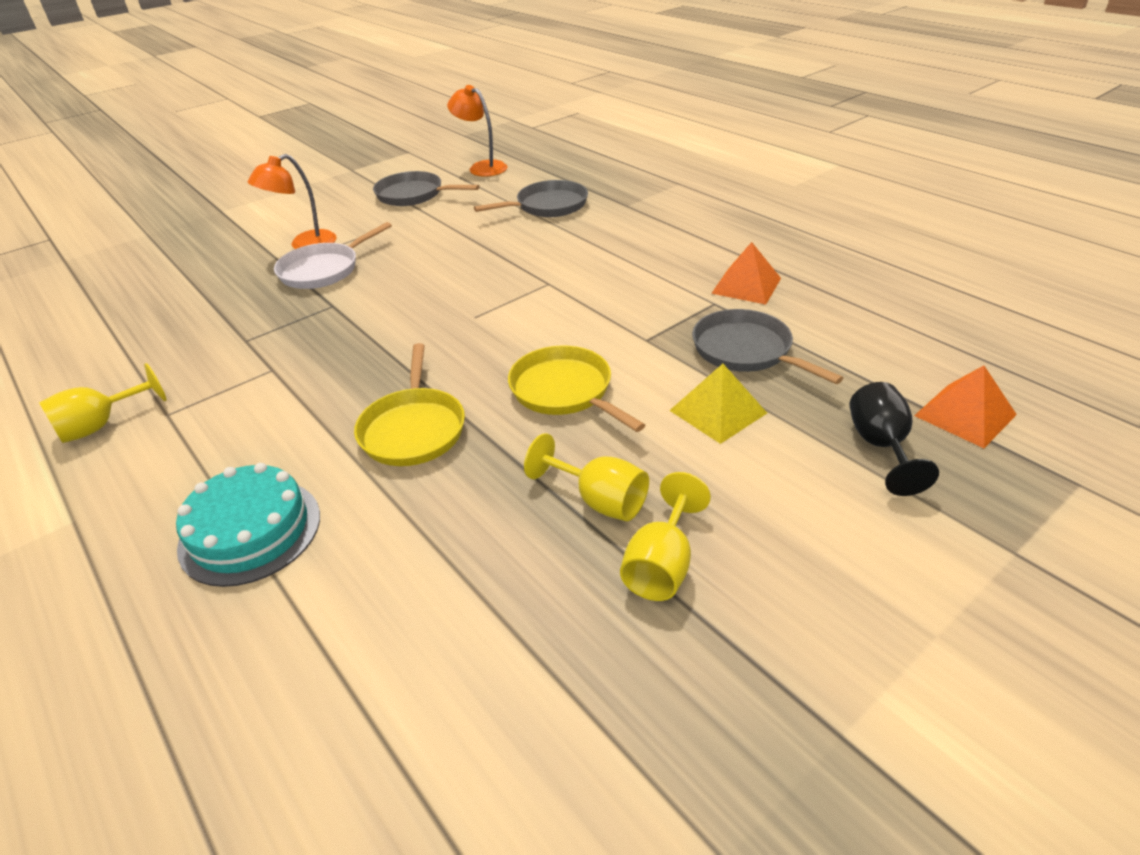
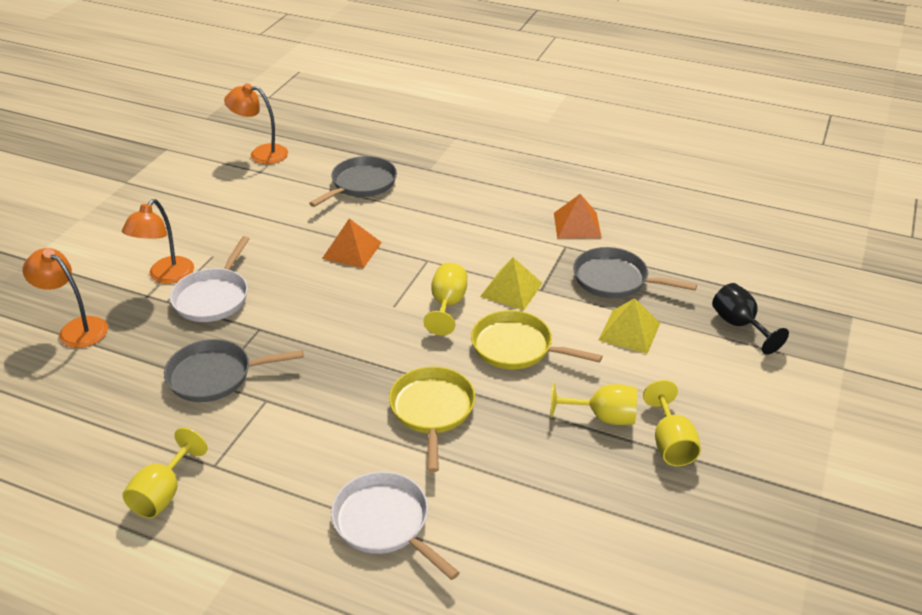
camera: 30 degrees left, 0 degrees up
turquoise cake [176,463,320,587] -> white pan [331,472,460,580]
yellow pan [354,343,465,466] -> yellow pan turned 150 degrees counterclockwise [389,367,475,472]
grey pan [373,171,479,206] -> grey pan moved to [164,339,304,402]
orange pyramid [914,365,1017,448] -> orange pyramid moved to [322,218,382,268]
none -> orange lamp [23,248,108,348]
none -> yellow goblet [424,263,467,335]
none -> yellow pyramid [480,257,542,310]

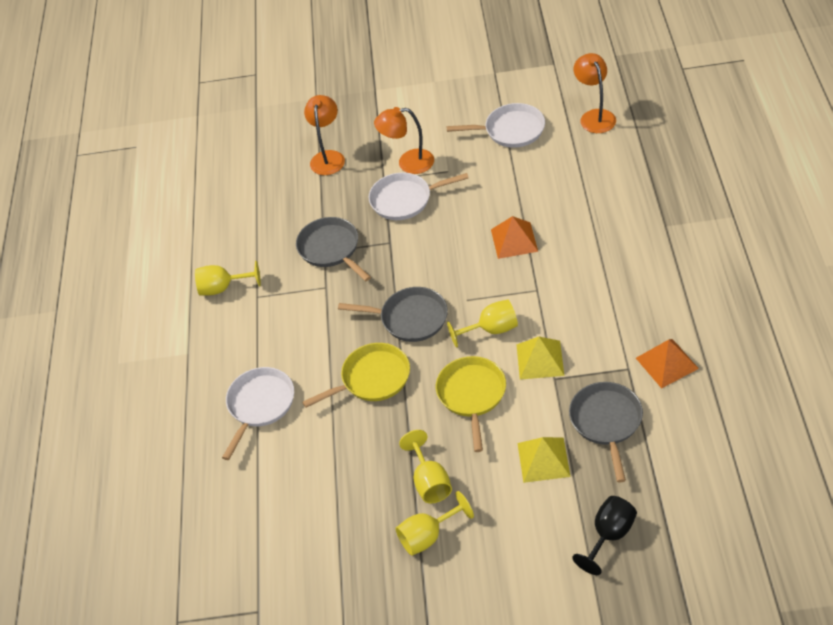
camera: 70 degrees right, 10 degrees up
grey pan [309,156,397,207] -> grey pan moved to [338,287,448,342]
none -> white pan [447,103,545,148]

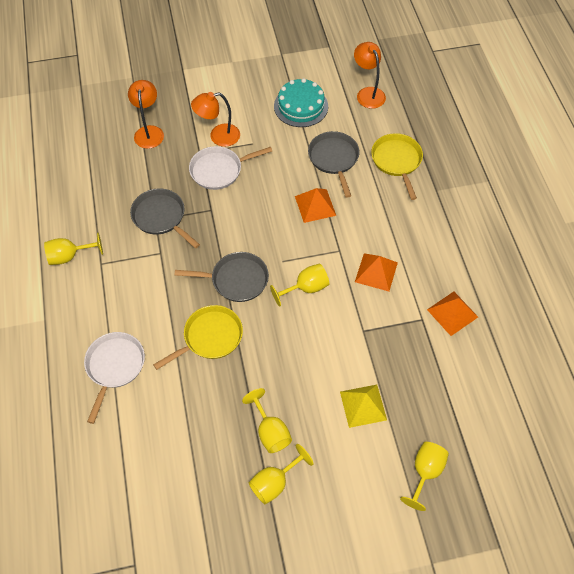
camera: 15 degrees left, 10 degrees up
yellow pan [436,356,506,452] -> yellow pan moved to [371,133,423,200]
white pan [447,103,545,148] -> turquoise cake [274,78,328,127]
yellow pyramid [516,337,564,380] -> none
grey pan [569,382,643,482] -> grey pan moved to [308,131,359,198]
black goblet [572,496,637,575] -> yellow goblet [400,442,449,511]
none -> orange pyramid [355,253,398,291]

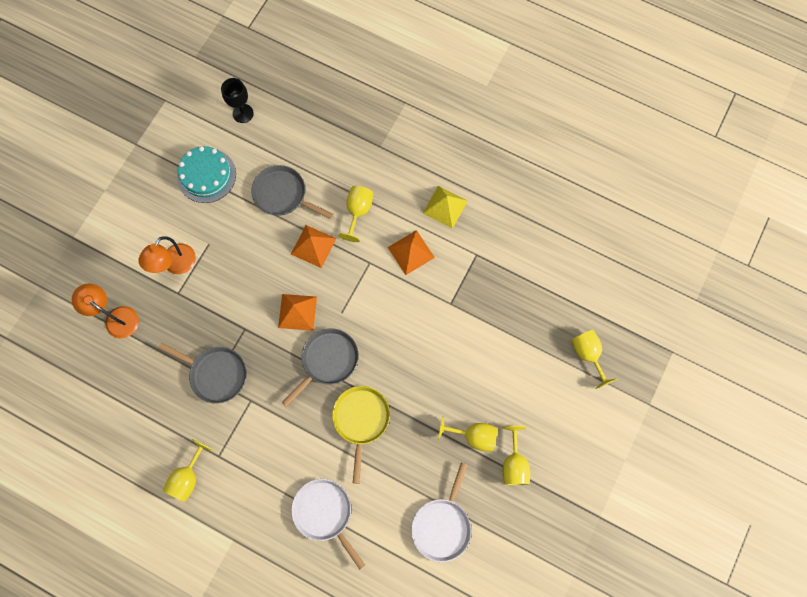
camera: 50 degrees left, 15 degrees up
grey pan [130,188,200,248] -> grey pan turned 150 degrees counterclockwise [158,343,247,404]
white pan [189,146,272,190] -> white pan moved to [411,463,471,562]
yellow goblet [270,263,329,307] -> yellow goblet moved to [338,186,373,242]
yellow pyramid [340,385,387,428] -> yellow pyramid moved to [422,186,468,229]
orange lamp [354,42,386,109] -> black goblet [221,78,254,123]
yellow pan [371,133,423,200] -> none
orange pyramid [427,292,478,336] -> orange pyramid moved to [278,294,317,331]

